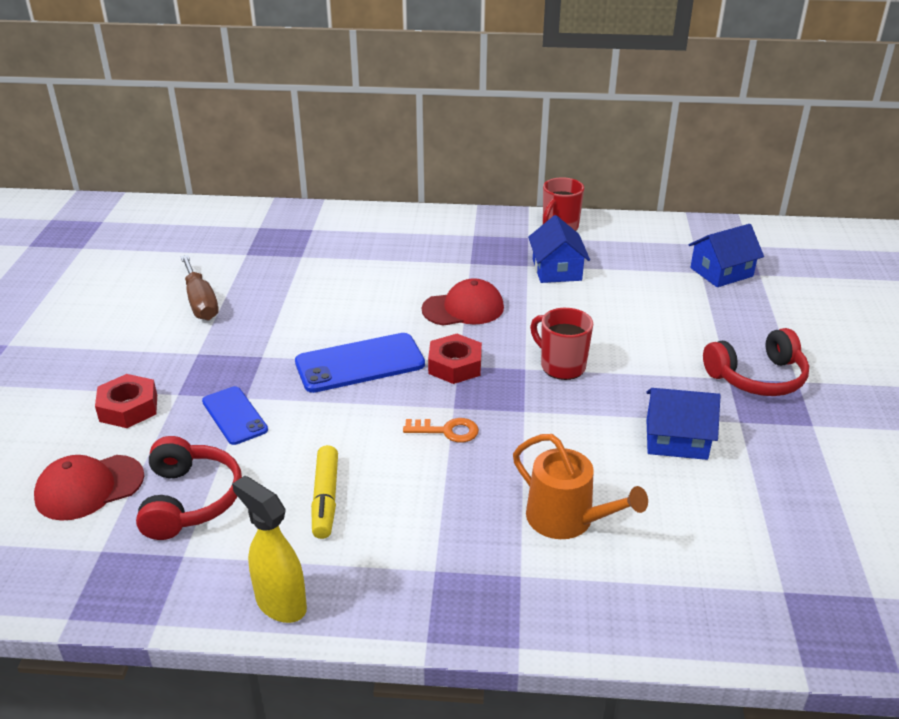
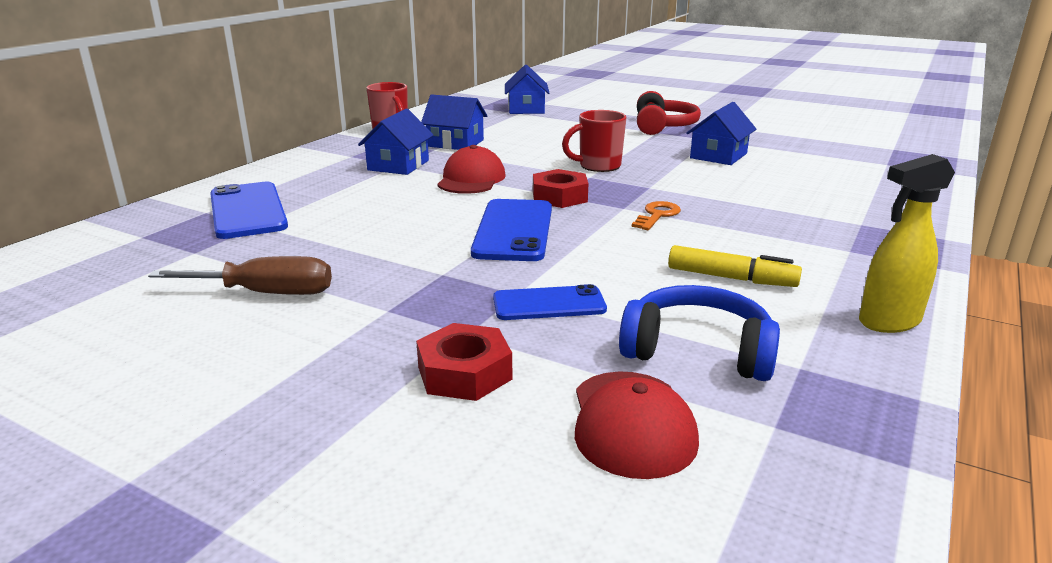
camera: 65 degrees left, 10 degrees down
red headphones [136,436,242,540] -> blue headphones [619,285,780,381]
orange watering can [513,434,648,539] -> none
none -> blue phone [210,182,288,239]
none -> blue house [358,109,434,175]

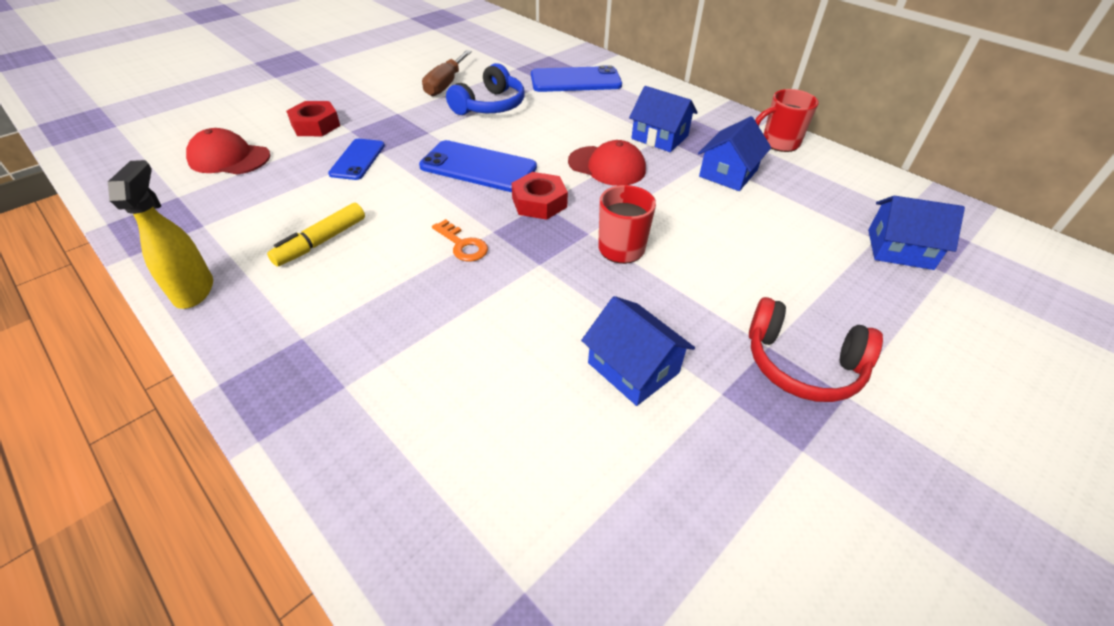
camera: 105 degrees right, 20 degrees up
blue headphones [619,285,780,381] -> blue headphones moved to [446,63,525,115]

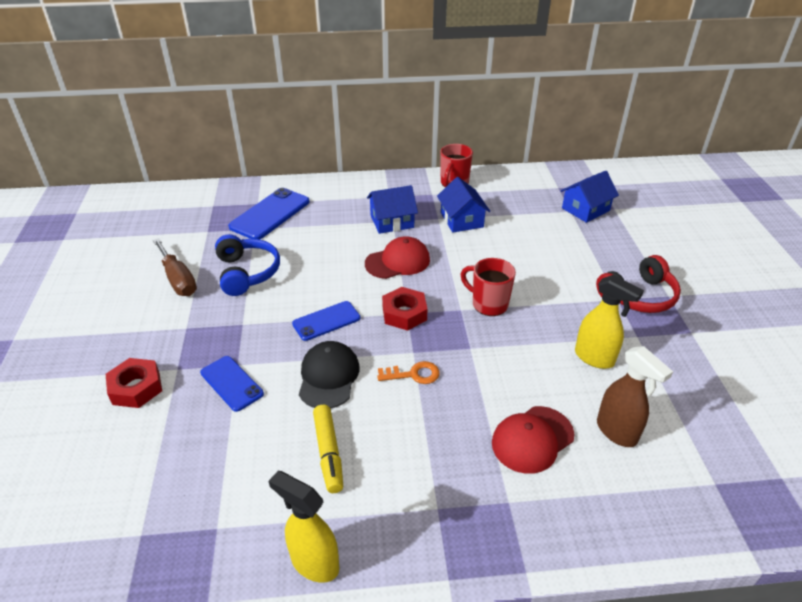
camera: 50 degrees left, 5 degrees down
red cap [186,128,271,175] -> red cap moved to [492,406,574,474]
blue phone [419,140,537,192] -> blue phone [292,301,360,341], size x0.63
blue house [581,296,695,406] -> yellow spray bottle [575,275,644,369]
none -> black cap [299,341,359,409]
none -> brown spray bottle [597,346,673,447]

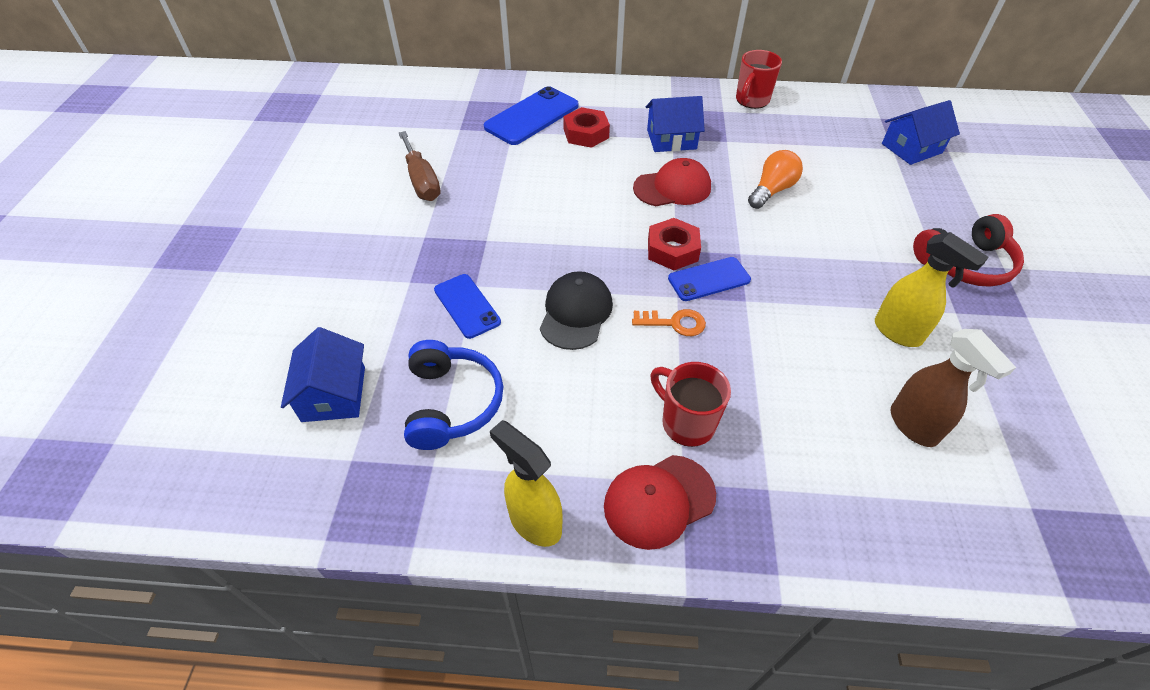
camera: 10 degrees right, 10 degrees up
red nut [106,358,162,408] -> red nut moved to [563,107,610,148]
blue headphones [215,234,280,296] -> blue headphones moved to [404,340,503,450]
blue phone [292,301,360,341] -> blue phone moved to [668,257,751,301]
yellow marker [313,405,343,493] -> none
blue house [437,177,490,233] -> blue house moved to [281,327,365,422]
red mug [461,258,516,316] -> red mug moved to [651,362,731,447]
red cap [492,406,574,474] -> red cap moved to [604,455,716,550]
none -> orange light bulb [748,150,803,209]

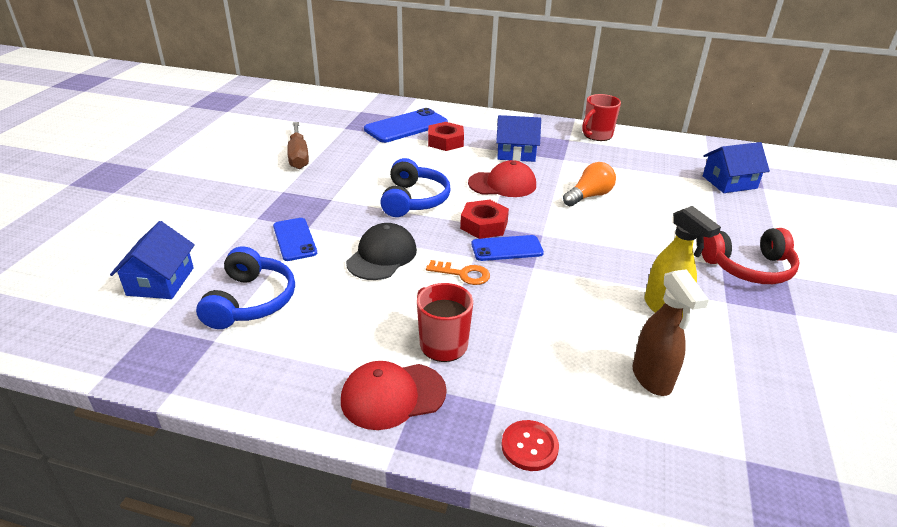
camera: 10 degrees right, 15 degrees down
yellow spray bottle [490,420,562,547] -> none
none -> blue headphones [380,158,450,217]
none -> red button [501,420,559,471]

